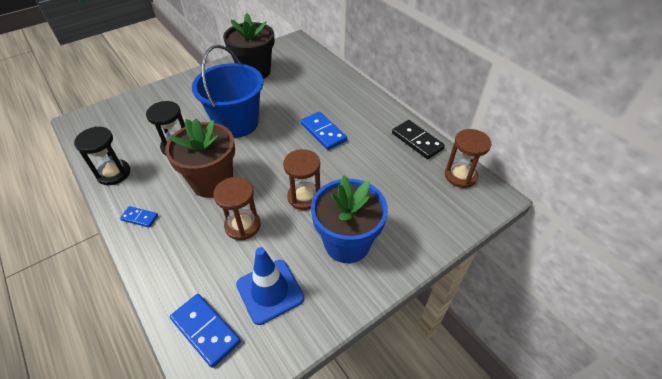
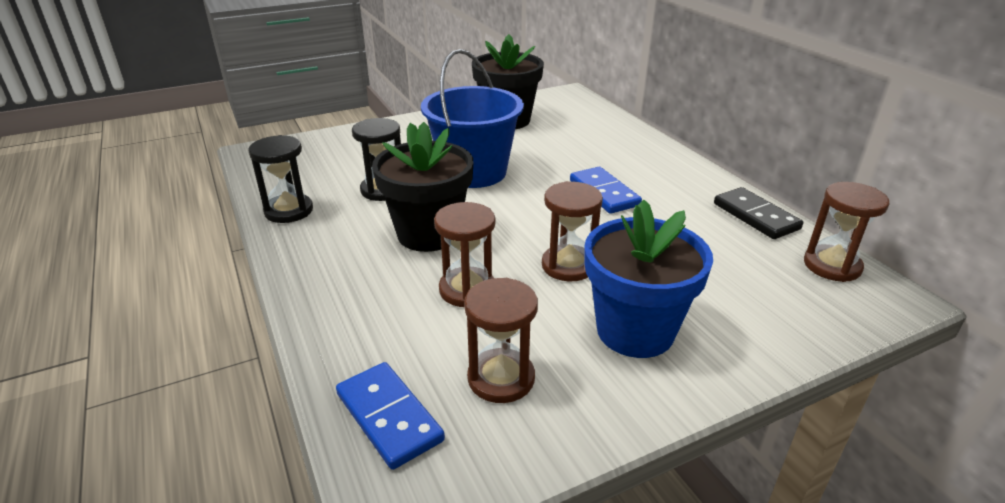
camera: 10 degrees right, 15 degrees down
blue domino [120,206,158,227] -> none
brown flower pot [165,118,235,198] -> black flower pot [372,122,473,252]
blue traffic cone [236,247,304,325] -> brown hourglass [464,278,538,403]

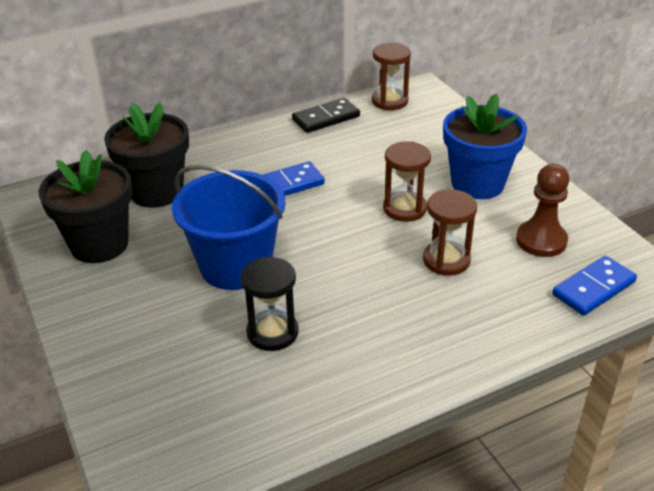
camera: 90 degrees left, 5 degrees up
black hourglass [248,135,313,223] -> none
black flower pot [372,122,473,252] -> black flower pot moved to [104,103,189,208]
brown hourglass [464,278,538,403] -> brown pawn [516,164,569,257]

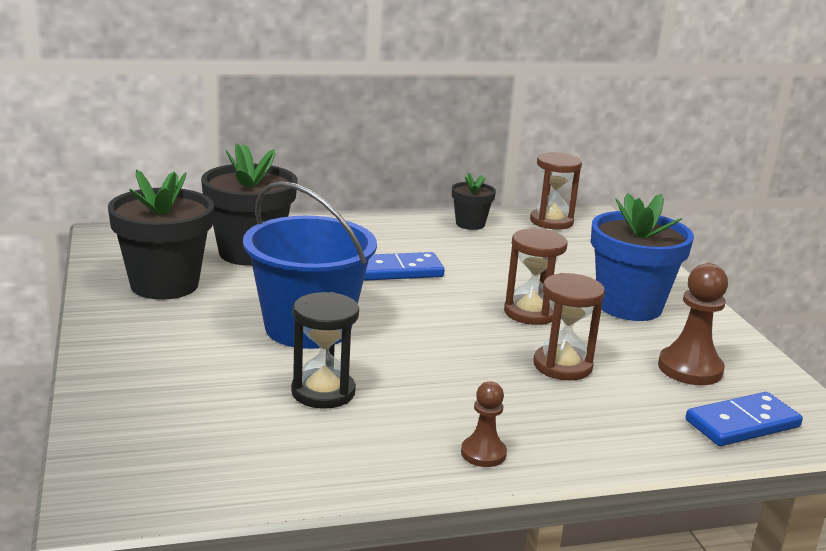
camera: 10 degrees right, 15 degrees down
black domino [292,98,360,133] -> black flower pot [452,173,496,230]
none -> brown pawn [461,381,507,467]

